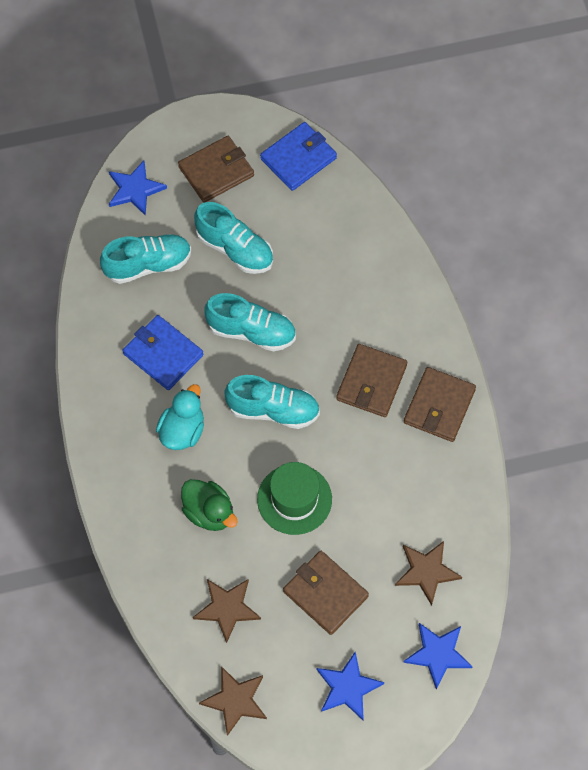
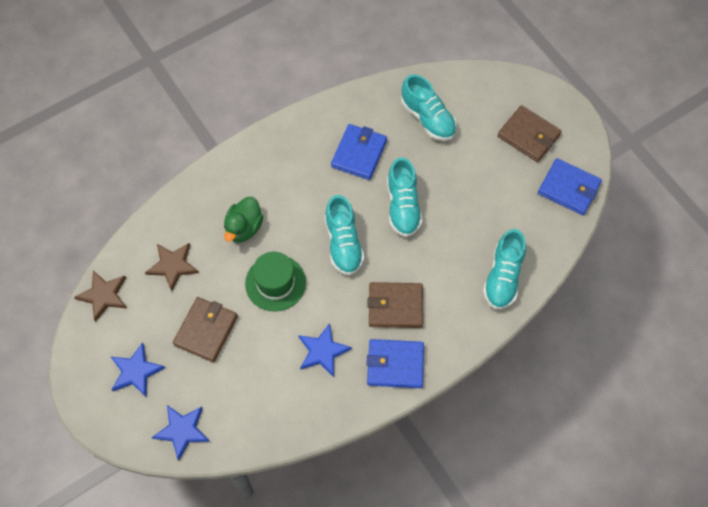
camera: 70 degrees right, 0 degrees up
blue star [109,161,167,216] -> blue star moved to [298,323,352,377]
turquoise duck [156,384,204,450] -> none
turquoise shoe [194,202,273,274] -> turquoise shoe moved to [483,229,526,309]
brown star [395,541,462,606] -> none
brown wallet [404,367,476,442] -> blue wallet [366,339,424,388]

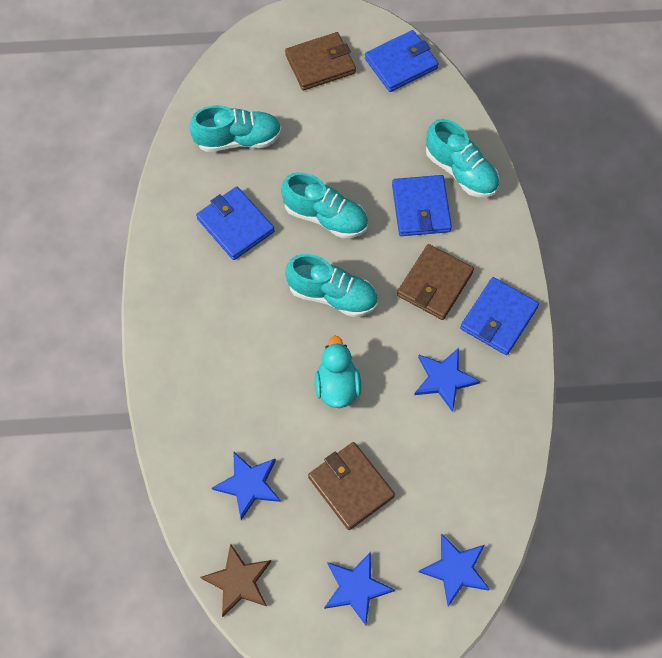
camera: 60 degrees left, 0 degrees up
brown star [145,243,199,291] -> blue star [212,452,281,520]
green duck [224,197,263,243] -> none
green hat [245,252,306,312] -> turquoise duck [315,336,361,408]
none -> blue wallet [392,175,452,236]

